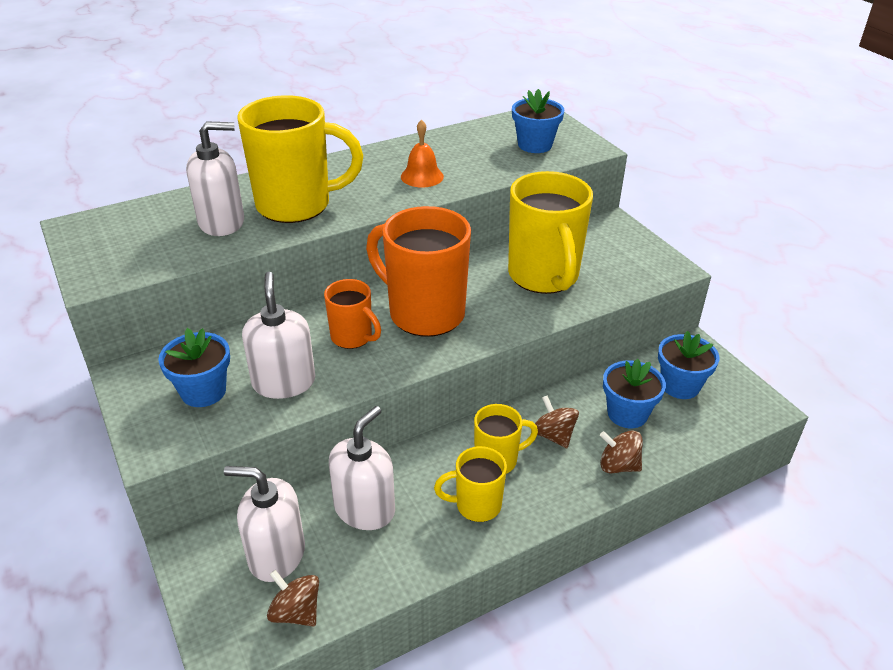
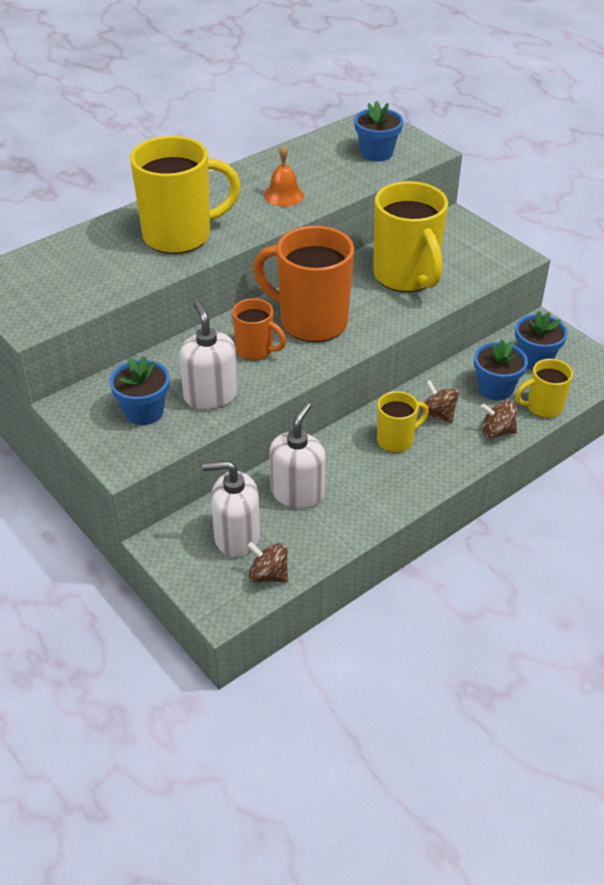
camera: 10 degrees left, 5 degrees up
white soap dispenser [186,121,244,236] -> none
yellow mug [434,446,507,522] -> yellow mug moved to [515,359,573,418]

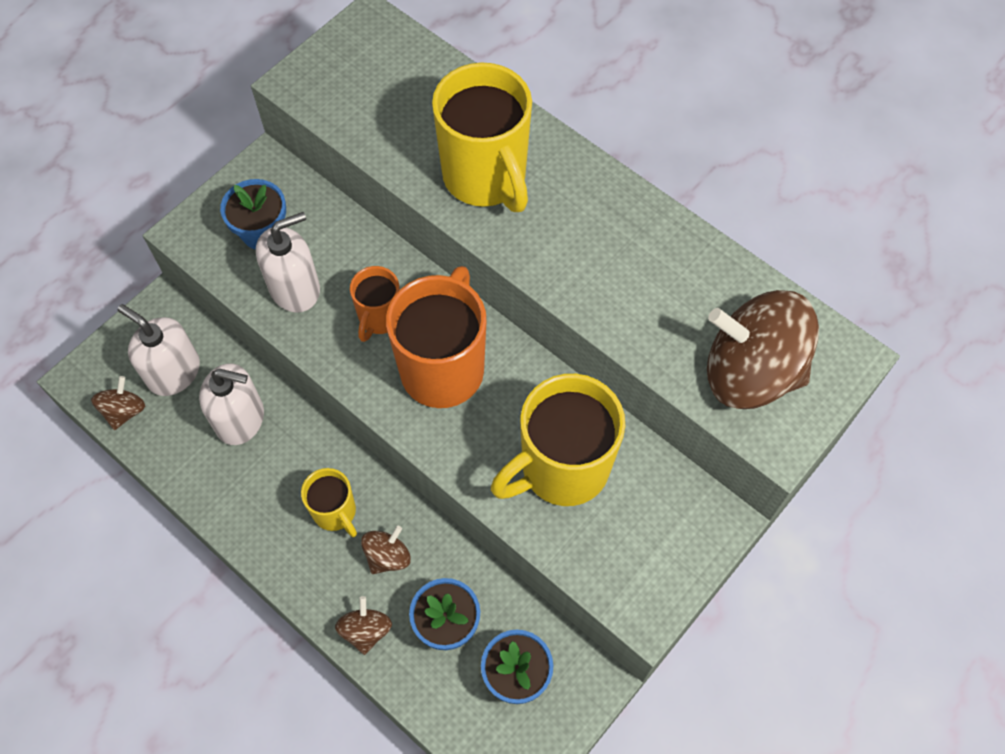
camera: 80 degrees right, 20 degrees up
white soap dispenser [202,461,260,557] -> white soap dispenser turned 45 degrees counterclockwise [118,304,200,396]
orange bell [264,144,304,207] -> none
blue flower pot [354,101,403,161] -> brown spinning top [707,290,819,409]
yellow mug [515,359,573,418] -> none

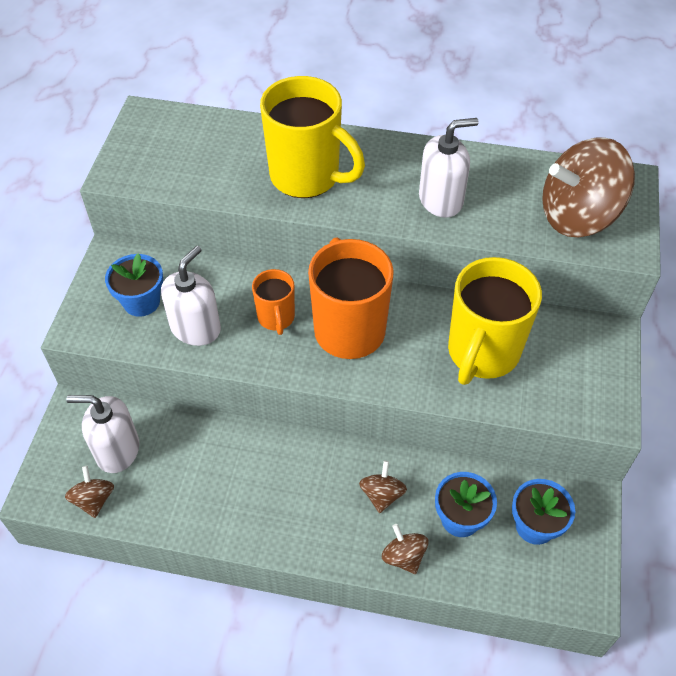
camera: 30 degrees left, 10 degrees down
white soap dispenser [199,363,264,445] -> white soap dispenser moved to [419,118,479,218]
yellow mug [301,468,357,537] -> none

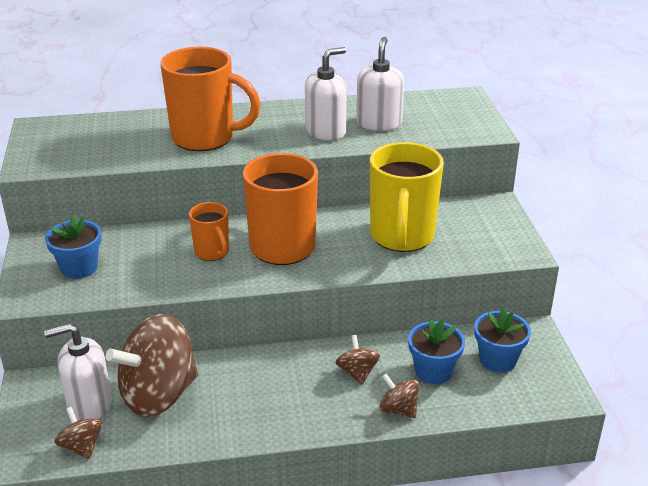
camera: 20 degrees left, 20 degrees down
white soap dispenser [161,246,221,346] -> white soap dispenser moved to [356,37,404,131]
yellow mug [260,76,365,198] -> orange mug [160,47,261,151]
brown spinning top [542,137,635,237] -> brown spinning top moved to [105,314,198,417]

